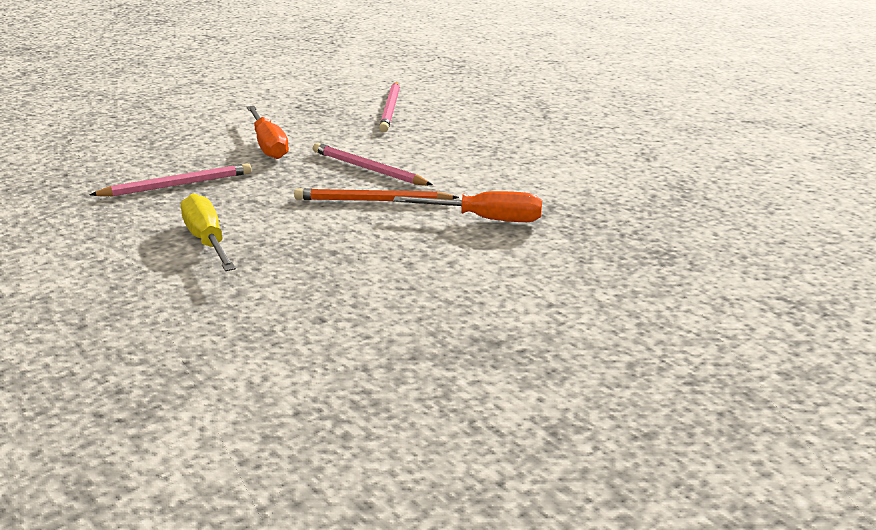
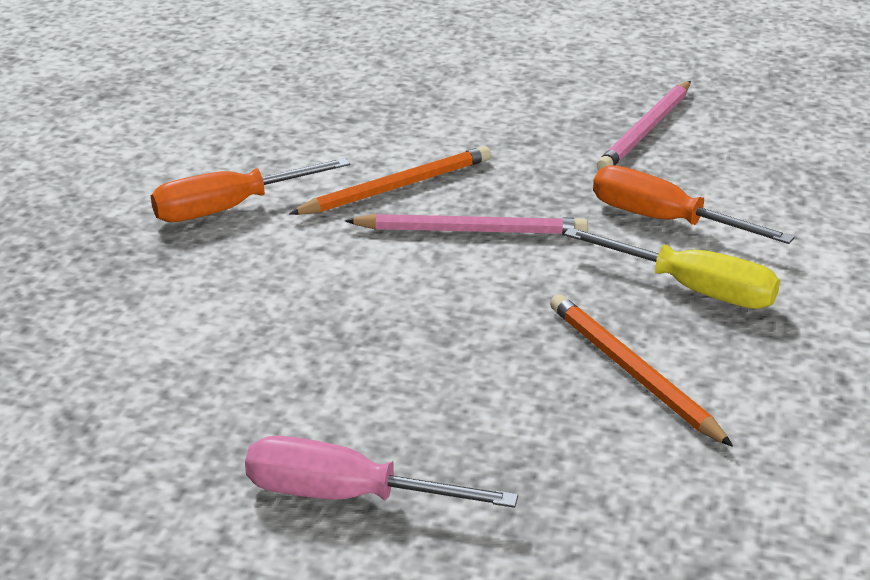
camera: 145 degrees right, 5 degrees up
yellow screwdriver [181,193,236,271] -> yellow screwdriver moved to [564,227,780,309]
pink pencil [379,82,400,132] -> orange pencil [550,294,733,447]
none -> pink screwdriver [245,436,518,508]

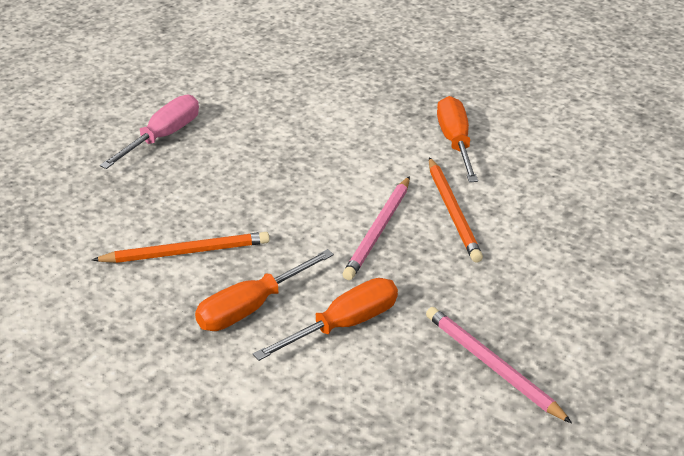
camera: 110 degrees right, 5 degrees up
yellow screwdriver [564,227,780,309] -> orange screwdriver [195,249,334,331]

